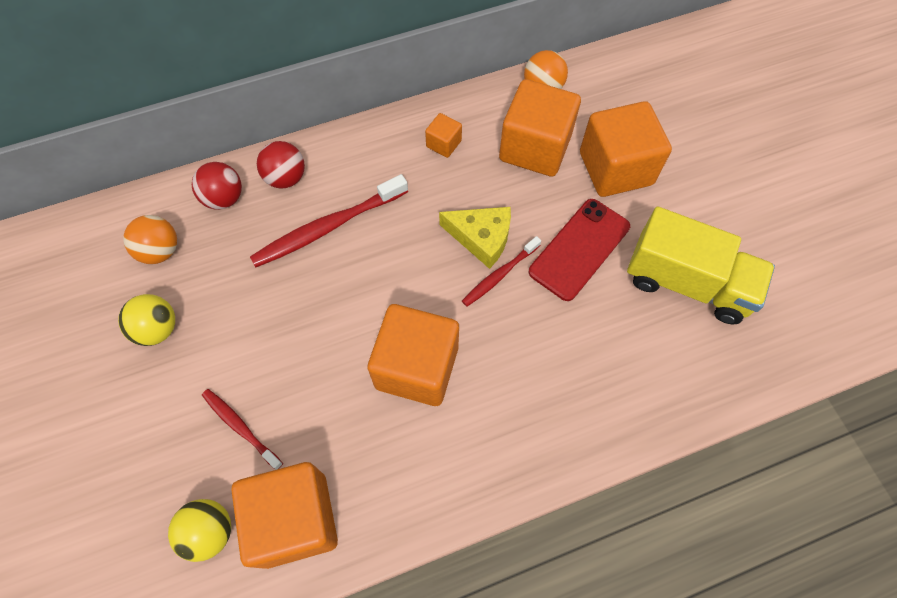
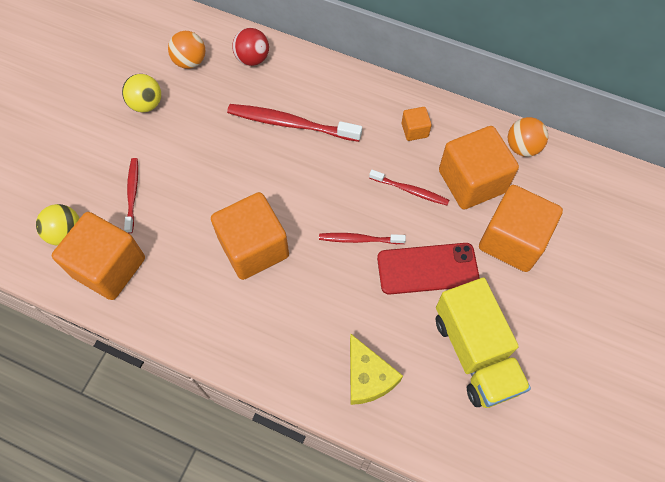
camera: 45 degrees right, 0 degrees up
red ball [257,141,305,189] -> none
yellow cheese [439,207,511,269] -> yellow cheese moved to [350,334,403,405]
none -> red toothbrush [369,170,449,205]

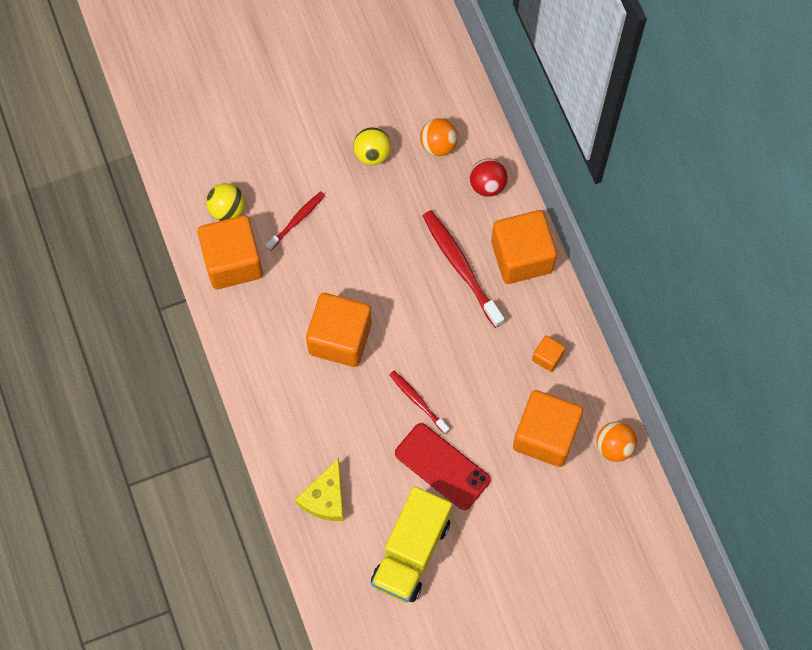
camera: 45 degrees right, 5 degrees up
red toothbrush [369,170,449,205] -> none
orange cube [479,185,563,272] -> orange cube moved to [491,210,557,284]

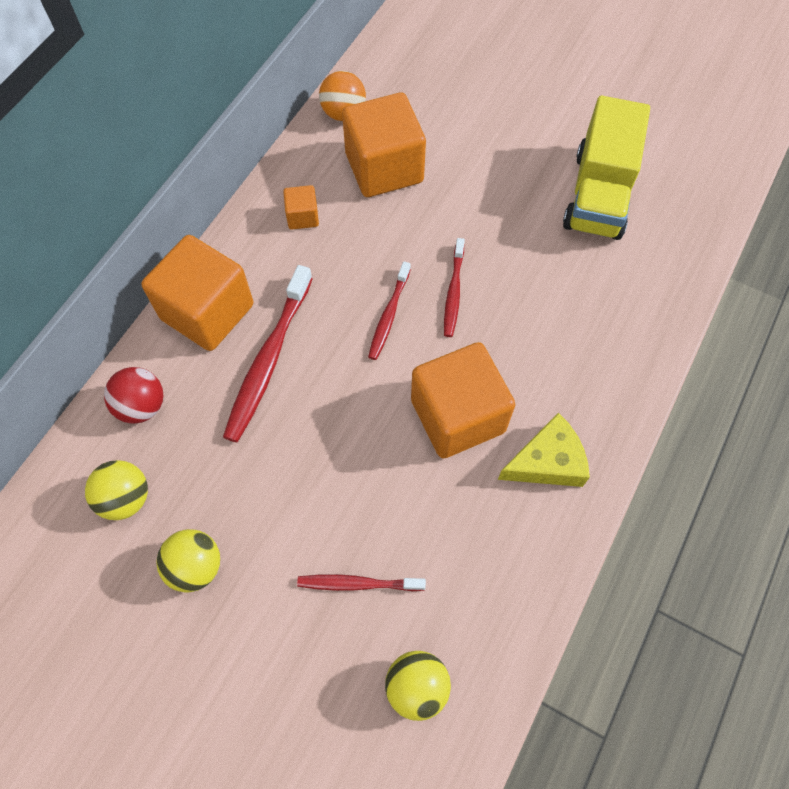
camera: 130 degrees left, 5 degrees down
orange cube [198,215,263,289] -> none
yellow cheese [295,458,344,521] -> yellow cheese moved to [498,413,590,487]
yellow truck [371,487,452,603] -> yellow truck turned 120 degrees clockwise [563,96,650,240]
red phone [395,423,490,510] -> none
orange ball [420,118,458,156] -> yellow ball [85,460,148,520]
none -> red toothbrush [368,262,411,360]

